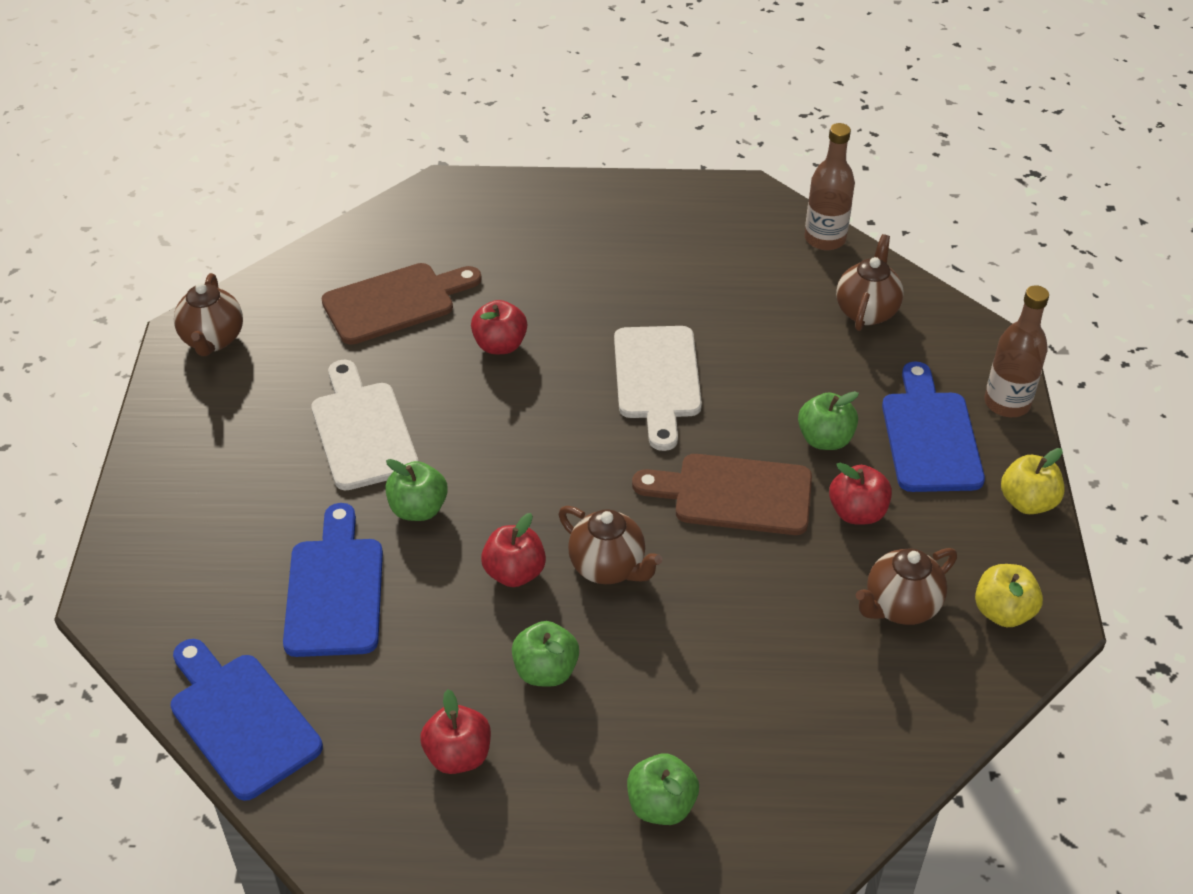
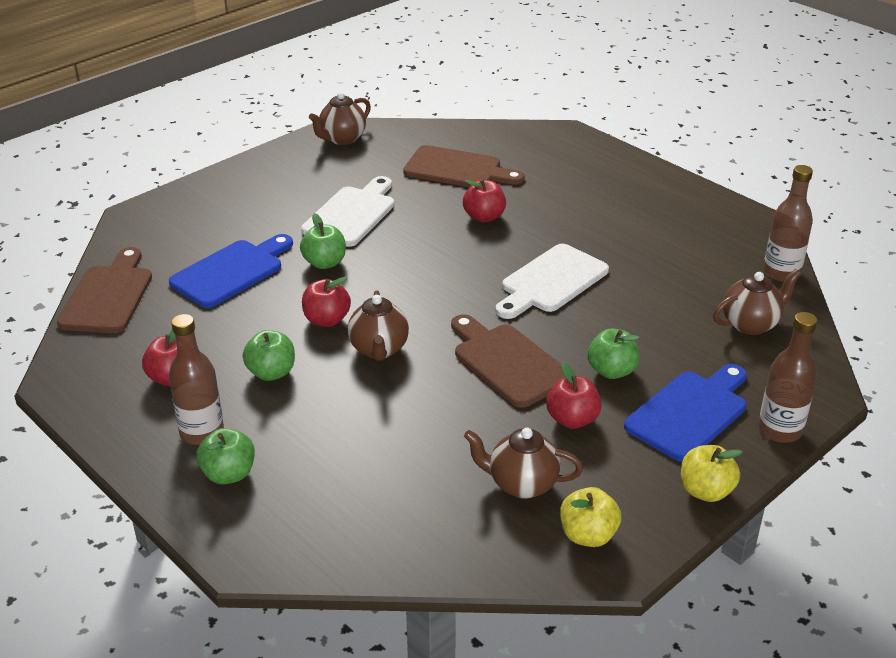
camera: 45 degrees right, 10 degrees down
blue cutting board [171,639,323,801] -> brown cutting board [57,247,152,333]
none -> brown bottle [169,314,224,445]

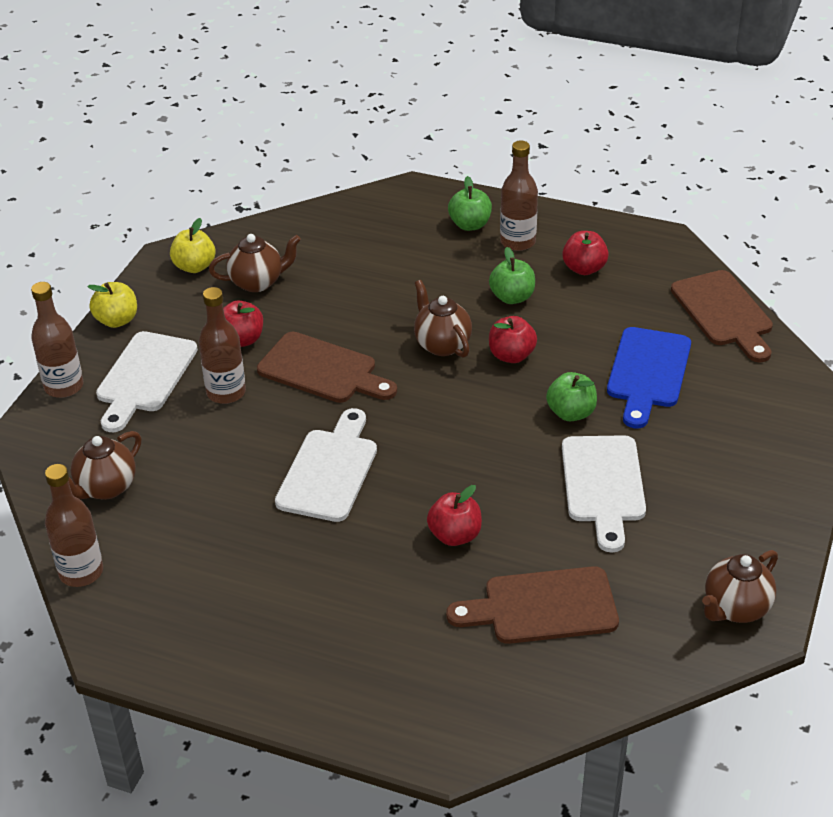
camera: 155 degrees right, 5 degrees up
brown teapot [309,92,371,145] -> brown teapot turned 150 degrees counterclockwise [702,550,778,623]
green apple [588,328,640,379] -> brown bottle [199,287,246,404]
blue cutting board [624,364,747,462] -> white cutting board [96,331,198,432]

